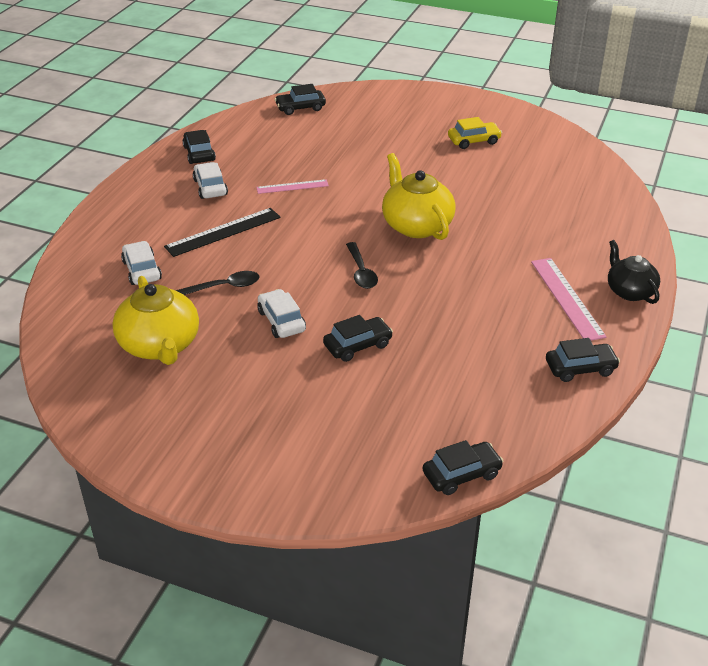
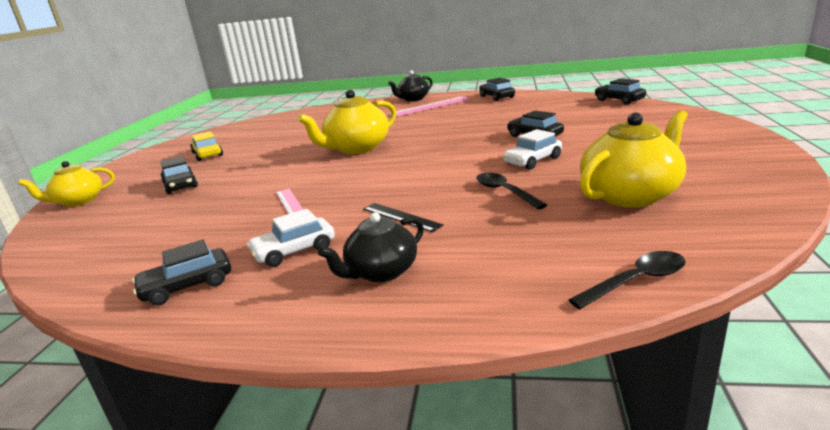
camera: 100 degrees left, 15 degrees down
white car [121,241,162,285] -> none
black ruler [164,208,281,257] -> black ruler [363,203,444,232], size x0.63
black car [275,84,326,115] -> black car moved to [160,156,198,194]
black spoon [346,242,378,289] -> black spoon moved to [569,251,685,309]
none -> yellow teapot [19,161,115,207]
none -> black teapot [318,212,424,282]

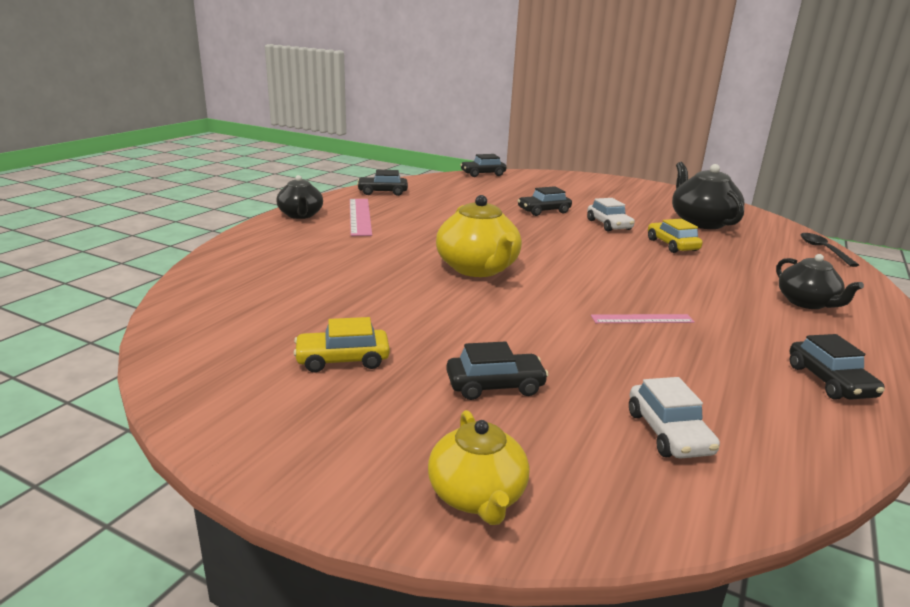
camera: 75 degrees left, 0 degrees up
white car [247,209,335,267] -> white car moved to [629,377,720,459]
black ruler [363,203,444,232] -> none
black spoon [476,173,547,209] -> yellow car [648,219,703,253]
yellow teapot [580,110,688,207] -> black teapot [672,162,745,229]

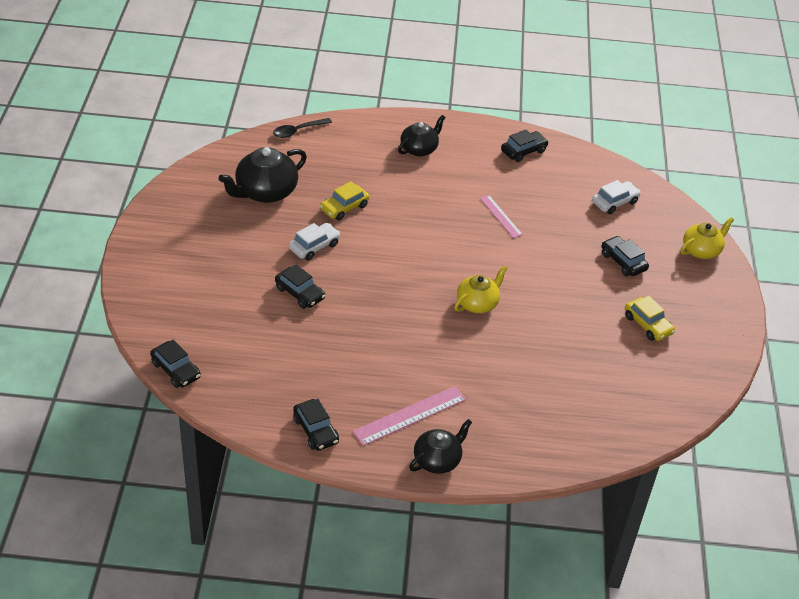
camera: 115 degrees left, 20 degrees up
yellow teapot [436,195,522,277] -> yellow teapot [454,266,508,313], size x0.64

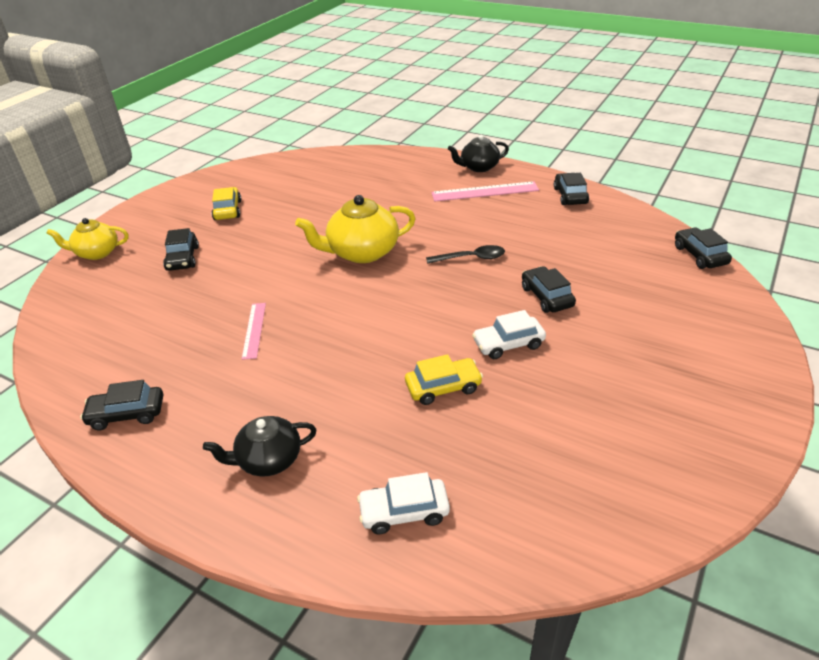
camera: 150 degrees left, 5 degrees down
black teapot [218,147,307,203] -> none
black spoon [273,118,332,138] -> black spoon moved to [426,245,505,264]
yellow teapot [454,266,508,313] -> yellow teapot [295,195,416,263], size x1.55
white car [592,180,641,214] -> white car moved to [357,472,450,534]

